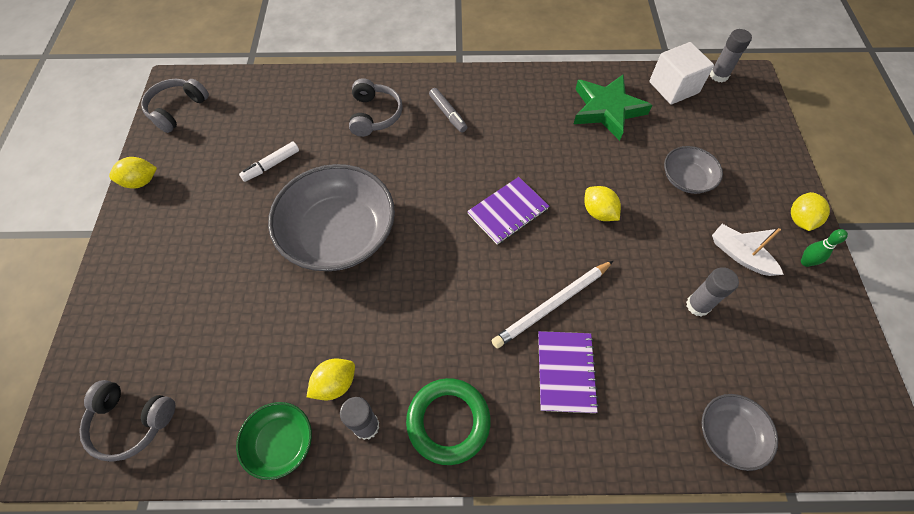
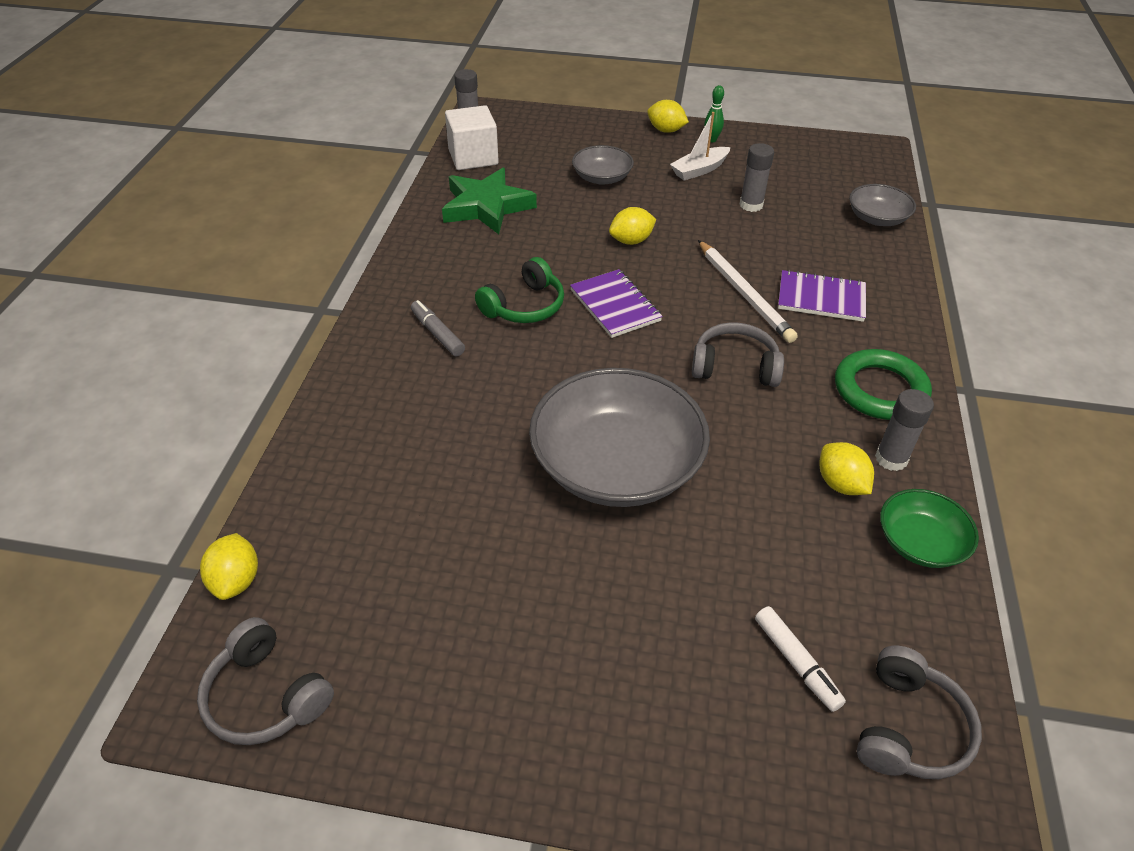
camera: 80 degrees left, 15 degrees down
yellow lemon [109,157,157,189] -> yellow lemon moved to [200,533,258,600]
white marker [239,142,299,182] -> white marker moved to [755,606,846,712]
grey headphones [349,78,403,137] -> grey headphones moved to [692,322,784,387]
grey marker [429,88,467,133] -> grey marker turned 105 degrees counterclockwise [411,300,465,356]
none -> green headphones [475,257,564,323]

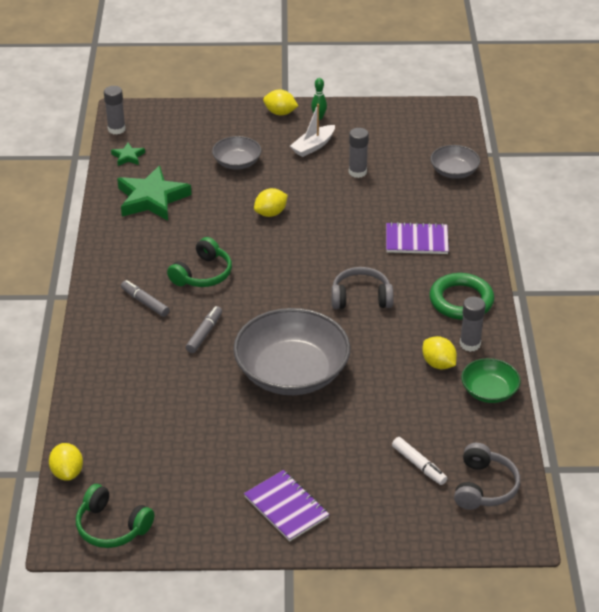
camera: 10 degrees left, 5 degrees down
grey headphones [197,617,334,745] -> green headphones [76,484,154,548]
white cube [445,105,499,170] -> green star [111,143,145,166]
purple notebook [570,269,662,338] -> purple notebook moved to [244,470,329,542]
white pencil [698,240,798,343] -> none
none -> grey marker [186,306,222,353]

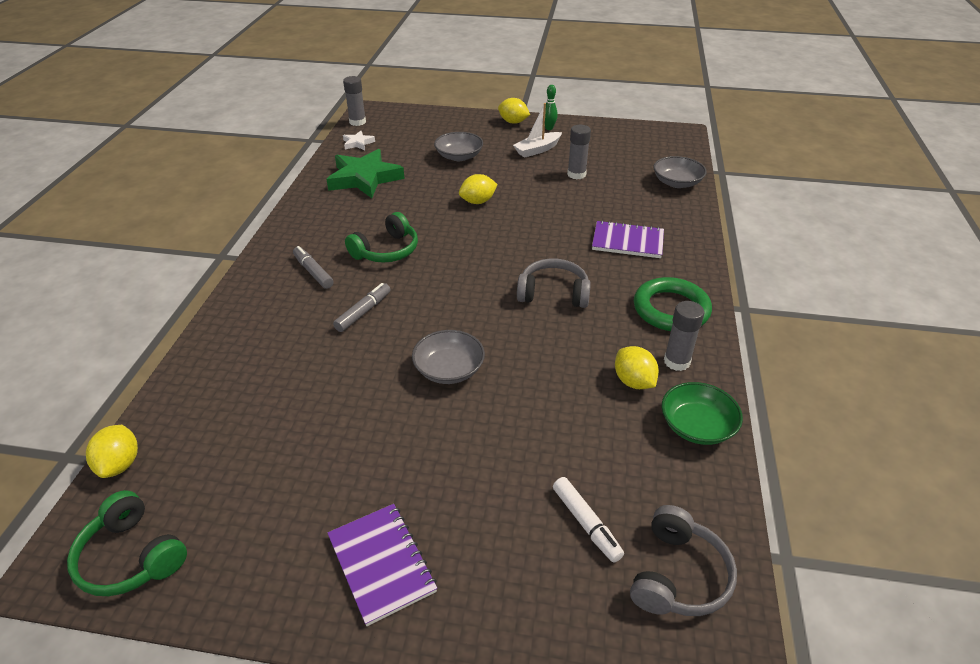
camera: 10 degrees right, 0 degrees up
green star [111,143,145,166] -> white star [343,131,375,150]
grey bowl [233,308,350,395] -> grey bowl [412,330,485,384], size x0.50

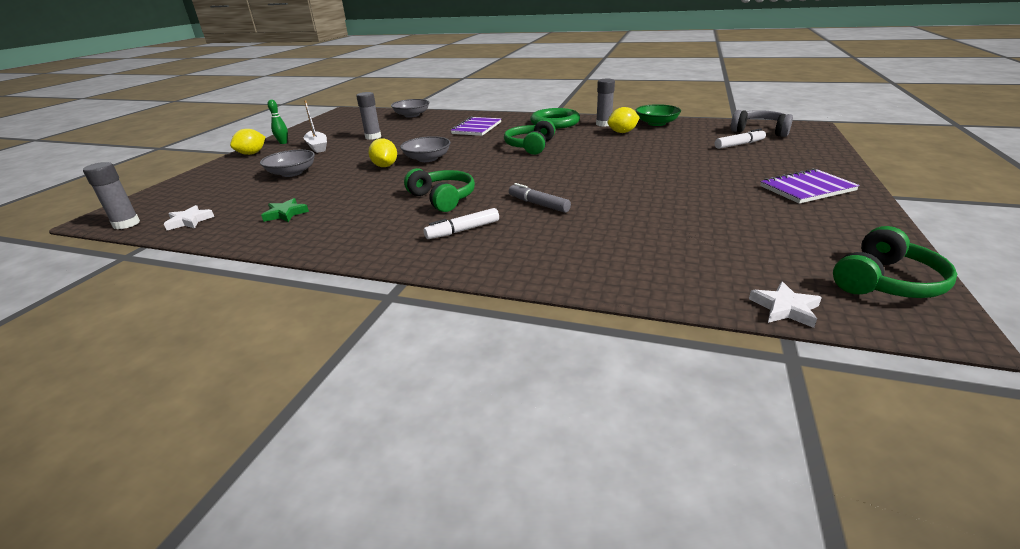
camera: 80 degrees left, 10 degrees down
yellow lemon [86,425,138,478] -> white star [749,281,822,328]
grey marker [293,246,334,289] -> white marker [424,208,499,239]
green star [326,149,405,198] -> green star [261,198,309,222], size x0.46
grey bowl [412,330,485,384] -> grey bowl moved to [400,136,451,162]
grey headphones [517,259,591,308] -> green headphones [504,119,555,155]

